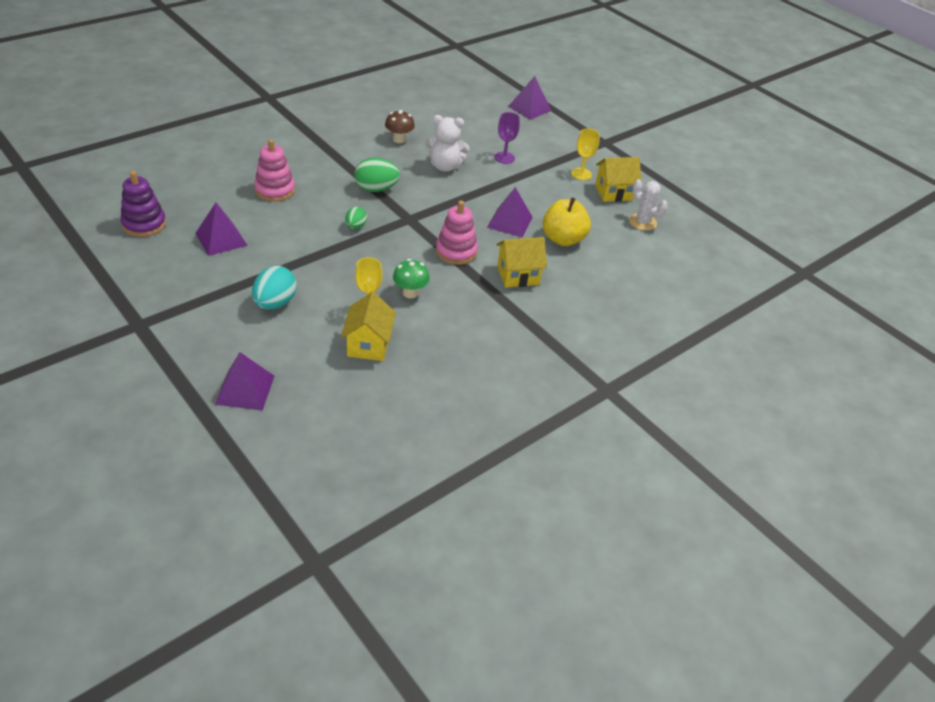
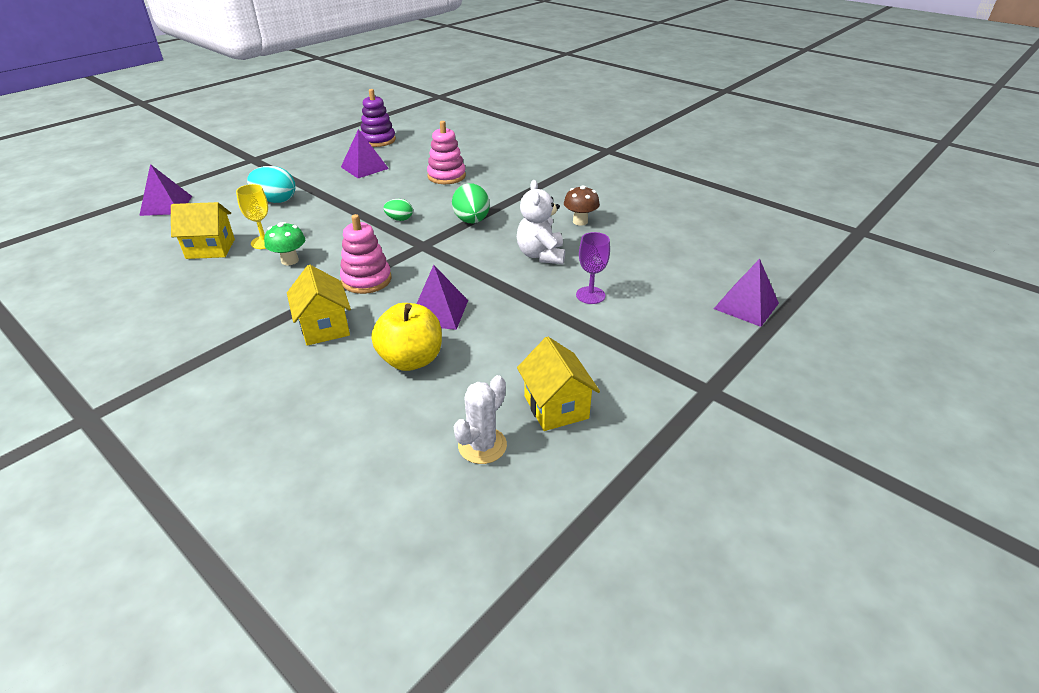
camera: 85 degrees right, 5 degrees down
yellow goblet [571,128,600,180] -> none

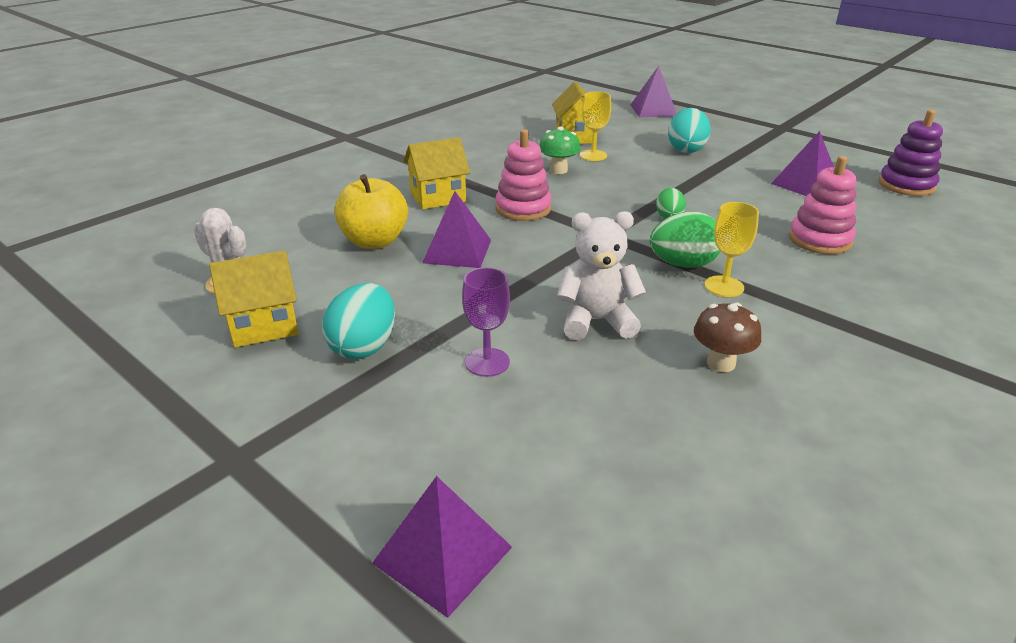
camera: 90 degrees right, 5 degrees down
none -> turquoise egg [322,283,395,359]
none -> yellow goblet [705,202,759,297]

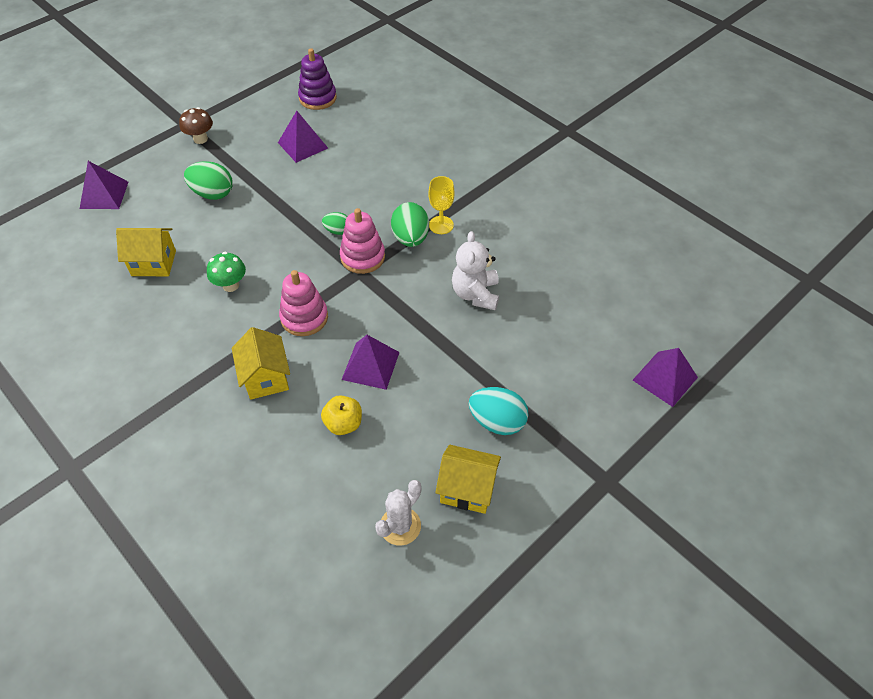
camera: 85 degrees left, 20 degrees up
yellow house [209,250,299,347] -> yellow house turned 60 degrees counterclockwise [435,445,501,514]
yellow apple [335,174,408,249] -> yellow apple [321,395,362,435], size x0.65
purple goblet [462,267,510,377] -> none
yellow goblet [580,91,611,161] -> none
turquoise egg [668,108,711,153] -> green egg [184,161,233,200]
brown mushroom [694,302,761,372] -> brown mushroom moved to [179,107,213,144]
pink stacking toy [789,156,857,254] -> pink stacking toy moved to [340,208,385,274]

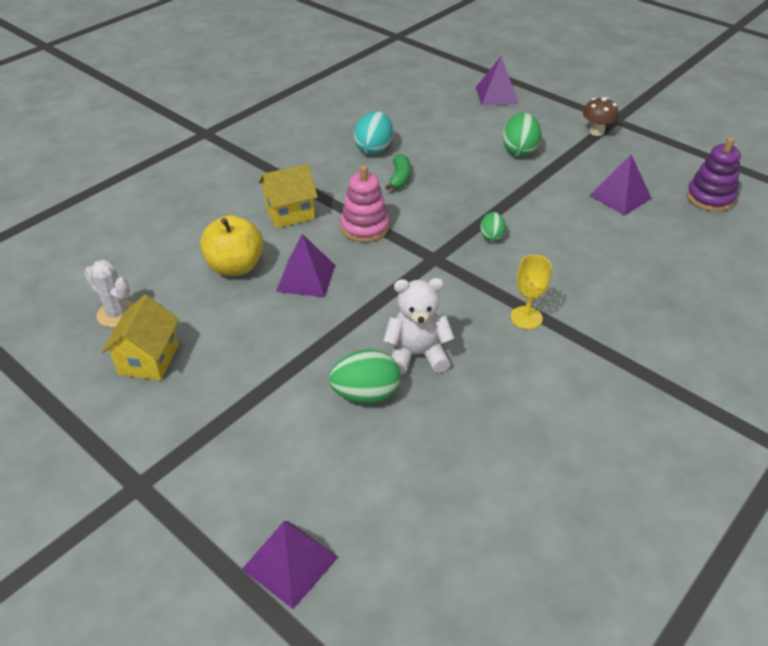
camera: 85 degrees right, 10 degrees down
yellow house [116,228,176,276] -> none
green mushroom [207,252,246,292] -> green banana [385,154,411,190]
yellow apple [321,395,362,435] -> yellow apple [200,215,263,276], size x1.53
pink stacking toy [340,208,385,274] -> none
green egg [391,202,429,247] -> green egg moved to [329,349,400,404]
turquoise egg [469,387,529,435] -> turquoise egg moved to [354,111,393,155]

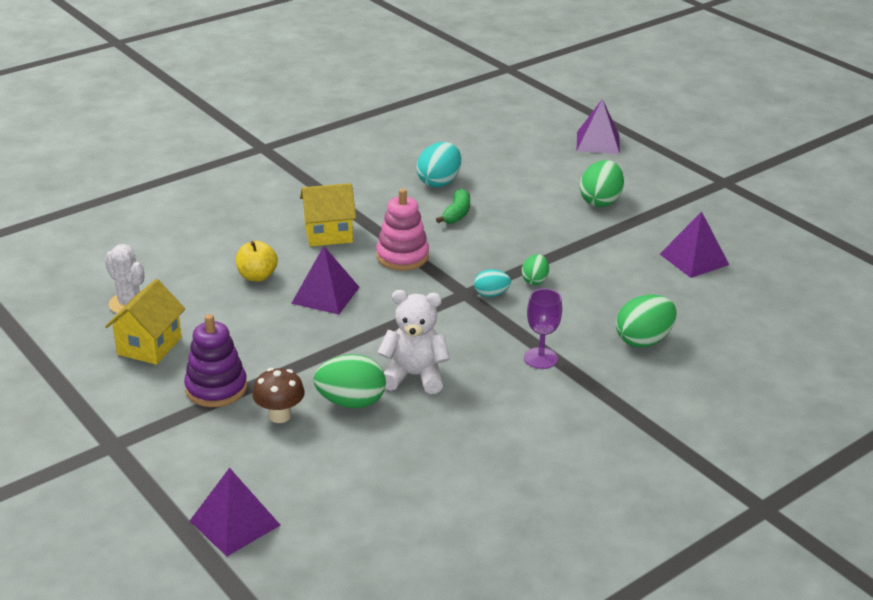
camera: 10 degrees right, 10 degrees down
yellow apple [200,215,263,276] -> yellow apple [236,241,278,281], size x0.65
yellow goblet [511,255,552,329] -> purple goblet [524,289,562,369]
brown mushroom [583,97,618,136] -> brown mushroom moved to [252,368,305,423]
purple stacking toy [686,137,741,212] -> purple stacking toy moved to [184,314,247,407]
none -> turquoise egg [474,269,511,297]
none -> green egg [616,294,677,348]

